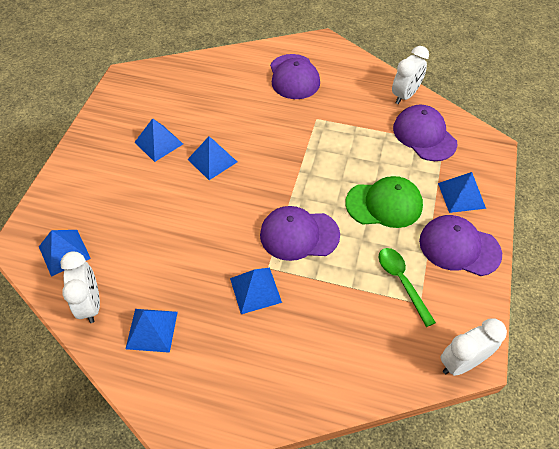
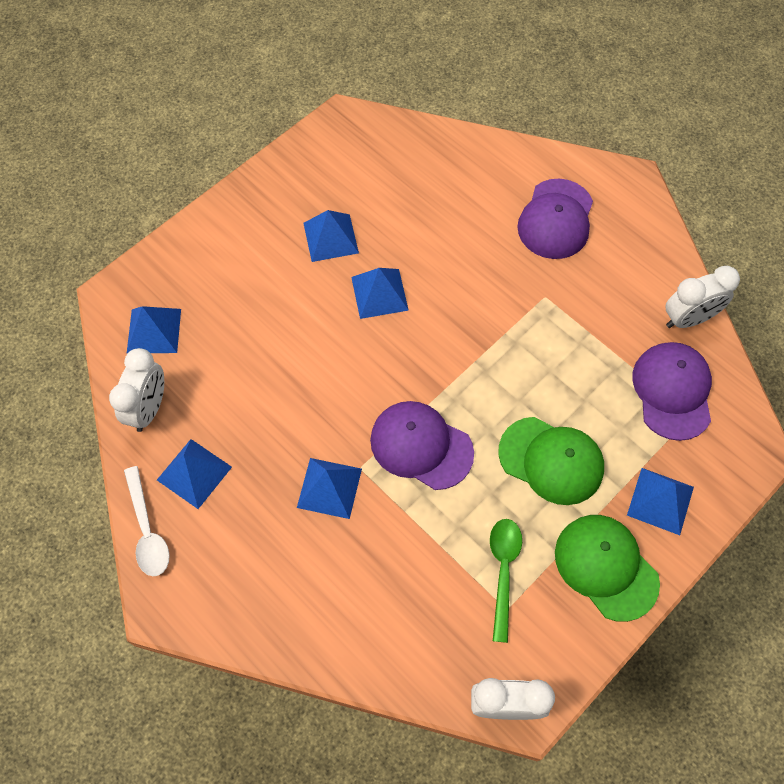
camera: 30 degrees right, 10 degrees up
purple cap [419,215,502,276] -> green cap [555,515,660,622]
none -> white spoon [124,466,170,576]

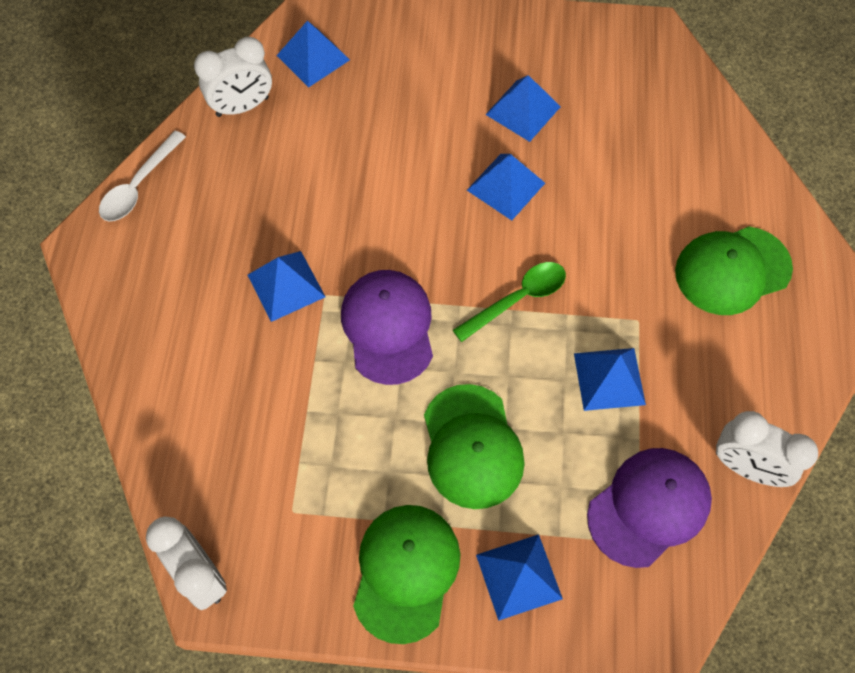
camera: 50 degrees right, 0 degrees up
blue pyramid [157,439,232,509] -> blue pyramid moved to [574,348,646,411]
green spoon [490,519,522,643] -> green spoon moved to [453,262,566,342]
purple cap [517,179,593,259] -> green cap [675,226,793,315]

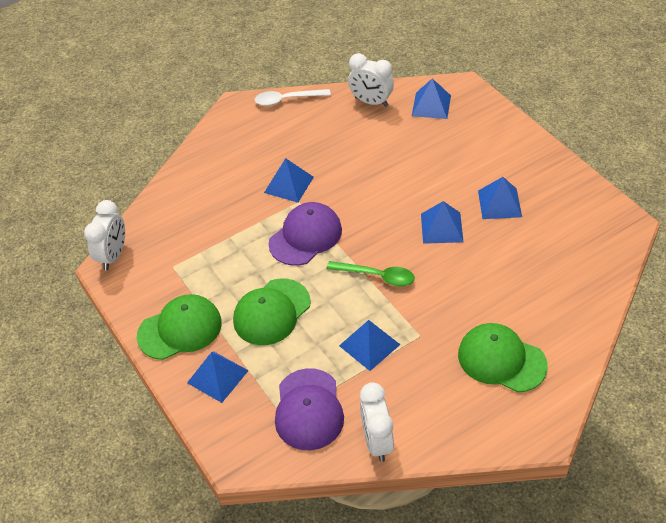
camera: 55 degrees right, 15 degrees down
purple cap [587,448,712,568] -> purple cap turned 75 degrees clockwise [275,368,344,450]

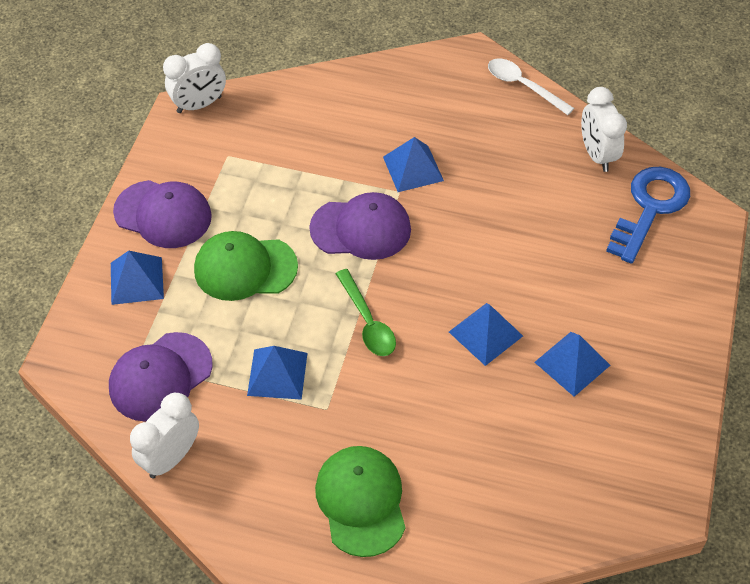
camera: 45 degrees right, 5 degrees up
green cap [137,294,222,360] -> purple cap [113,180,212,248]
blue pyramid [412,78,451,119] -> blue key [606,167,690,264]

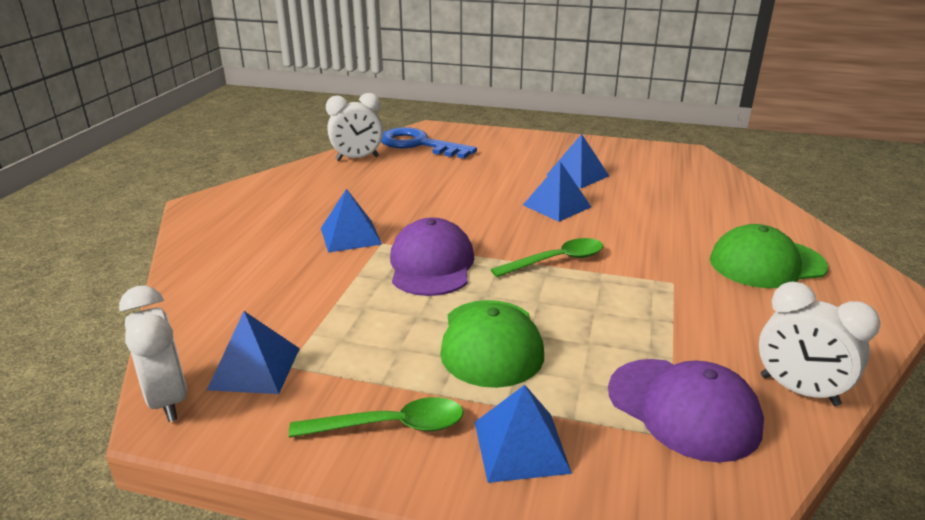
camera: 90 degrees left, 25 degrees down
purple cap [113,180,212,248] -> green spoon [289,397,464,438]
blue pyramid [247,346,307,400] -> blue pyramid moved to [207,311,300,394]
white spoon [488,58,574,115] -> none

